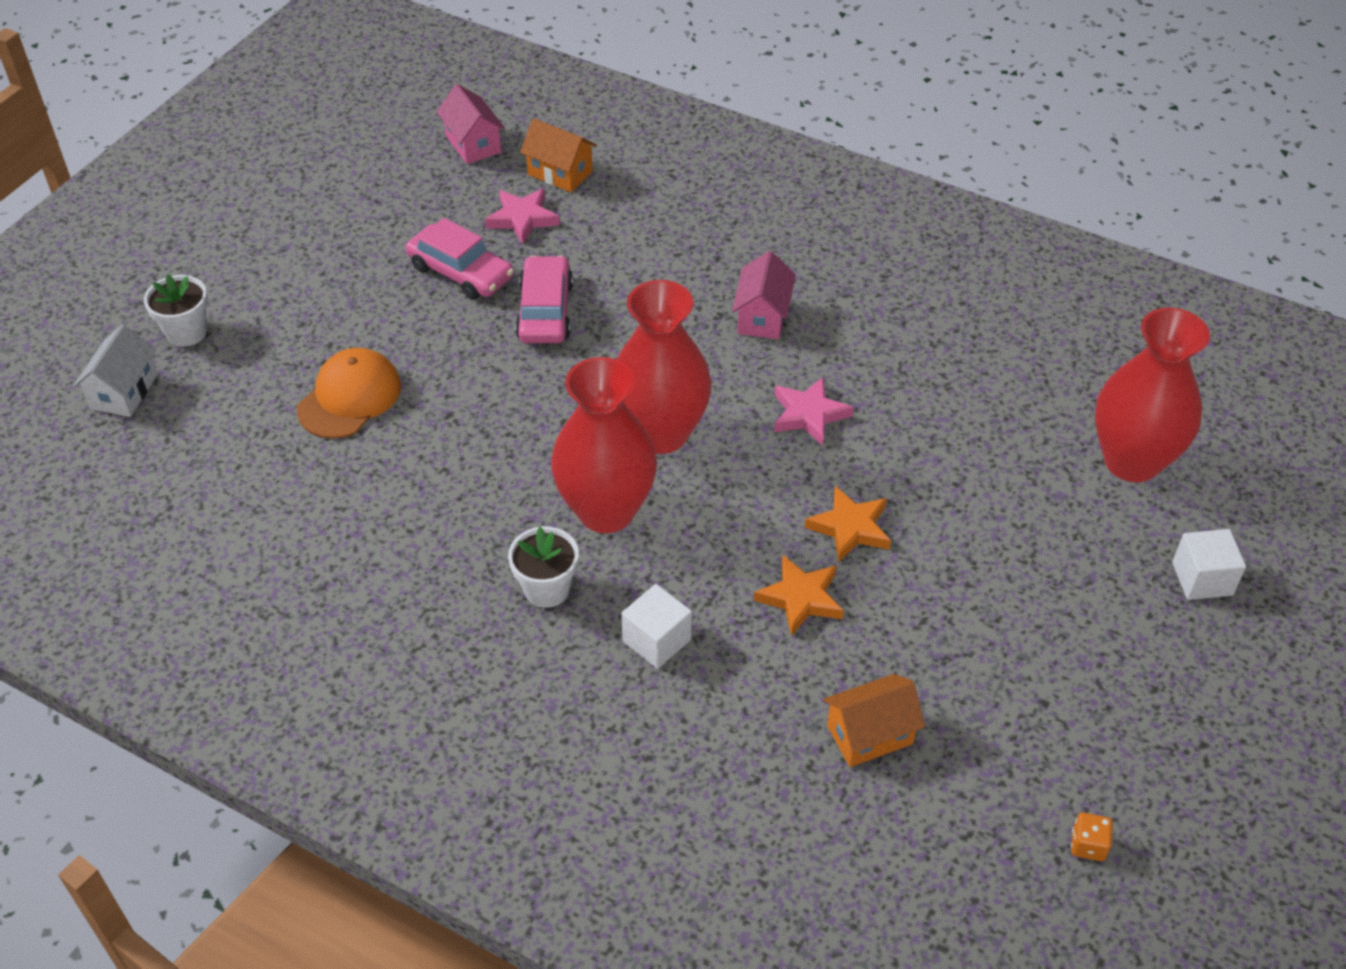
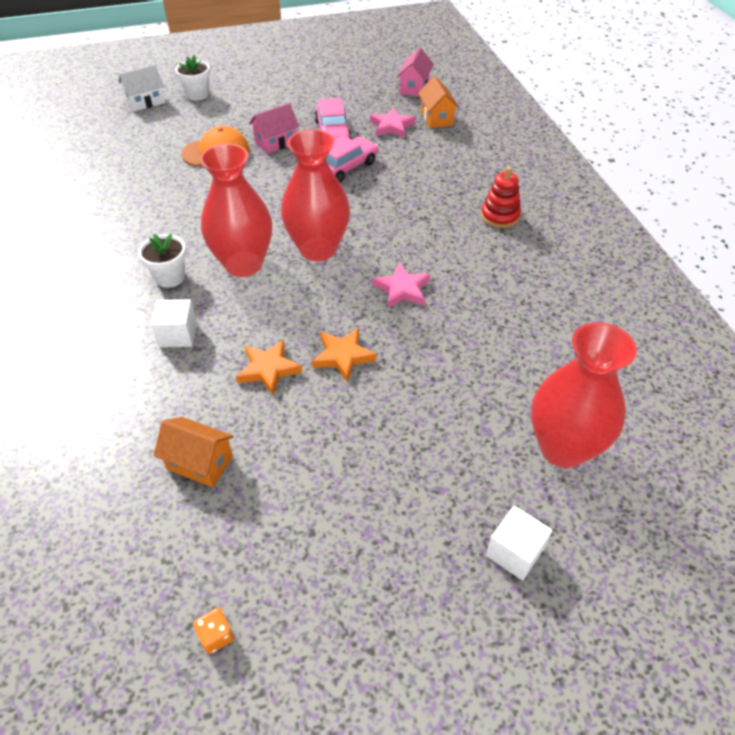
camera: 45 degrees right, 0 degrees up
pink house [732,251,796,339] -> pink house moved to [249,103,299,154]
none -> red stacking toy [481,166,521,228]

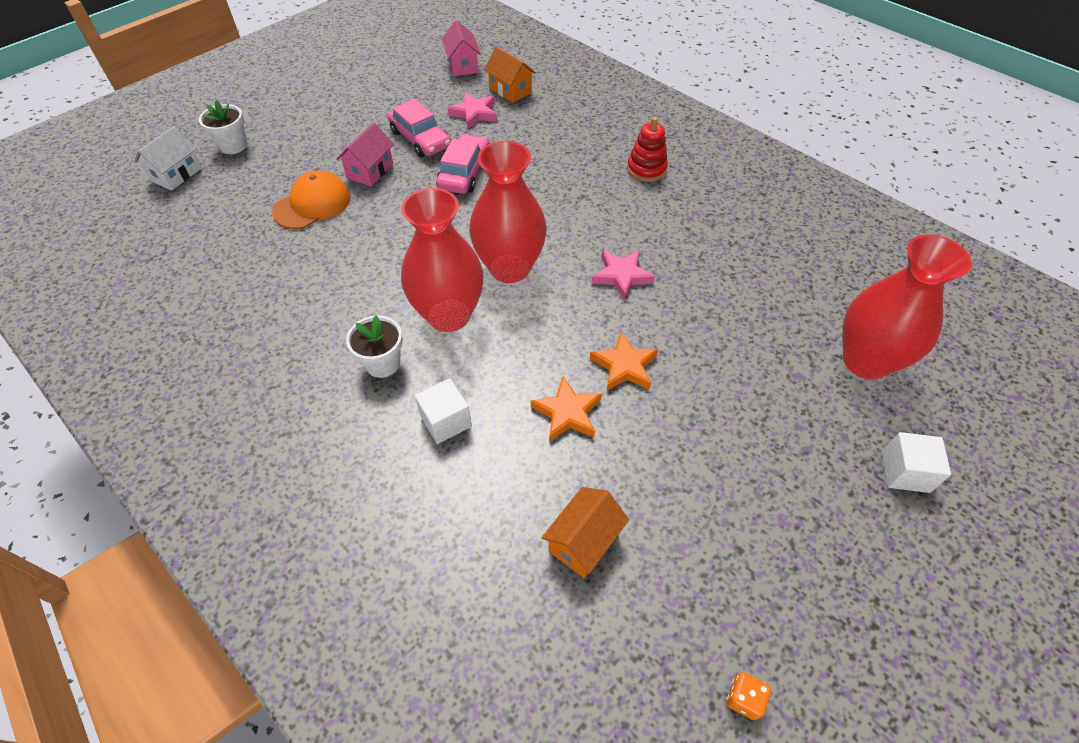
camera: 30 degrees left, 5 degrees up
orange house [153,417,234,487] -> orange house turned 45 degrees counterclockwise [542,487,629,578]

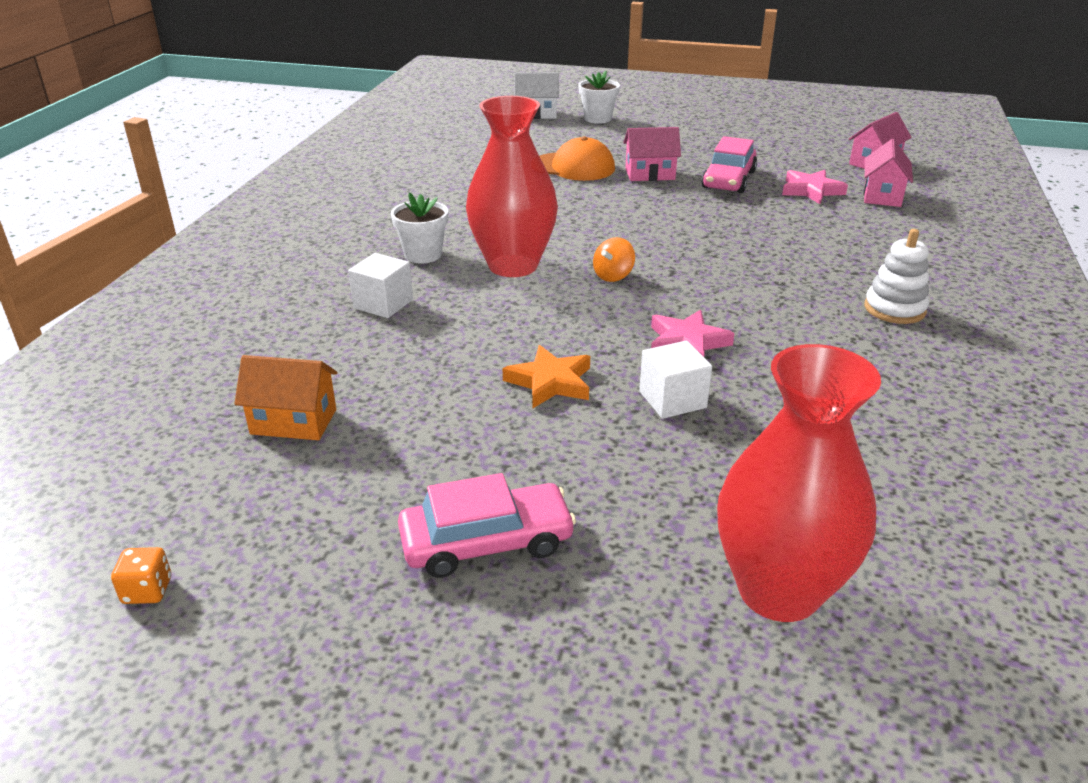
camera: 60 degrees right, 20 degrees down
pink car [436,134,489,194] -> pink car moved to [398,473,576,578]
red vase [469,141,547,283] -> orange spinning top [593,237,635,282]
orange house [484,47,536,103] -> pink house [863,139,913,207]
orange star [531,377,602,442] -> none
red stacking toy [627,117,668,182] -> white stacking toy [864,229,929,324]
white cube [882,432,951,493] -> white cube moved to [639,341,712,419]

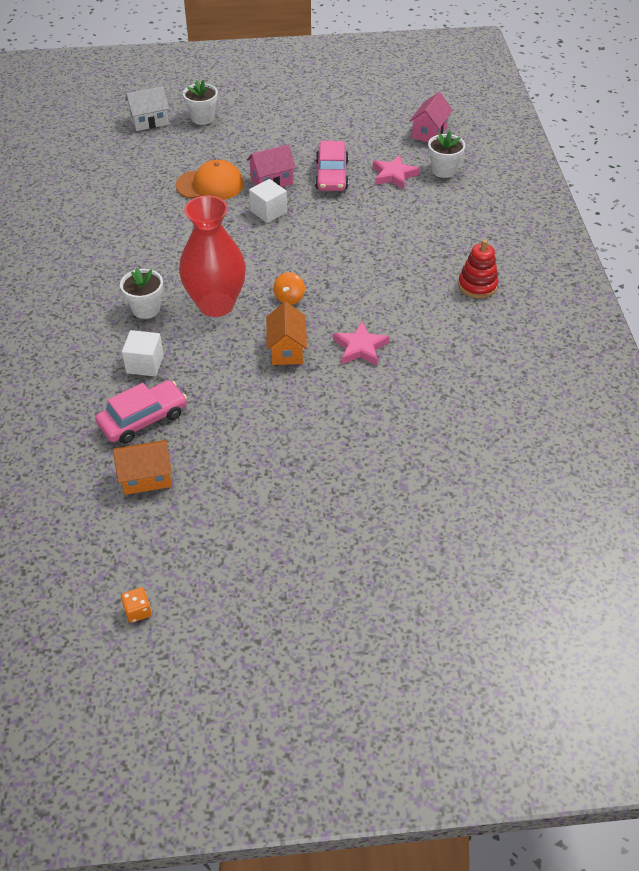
camera: 20 degrees left, 15 degrees up
pink car [398,473,576,578] -> pink car moved to [95,380,187,444]
orange star [502,345,590,408] -> none
white cube [639,341,712,419] -> white cube moved to [249,179,287,223]
red vase [717,344,881,622] -> none
pink house [863,139,913,207] -> white flower pot [428,131,465,178]
white stacking toy [864,229,929,324] -> red stacking toy [458,239,498,298]
none -> orange house [266,302,307,365]

